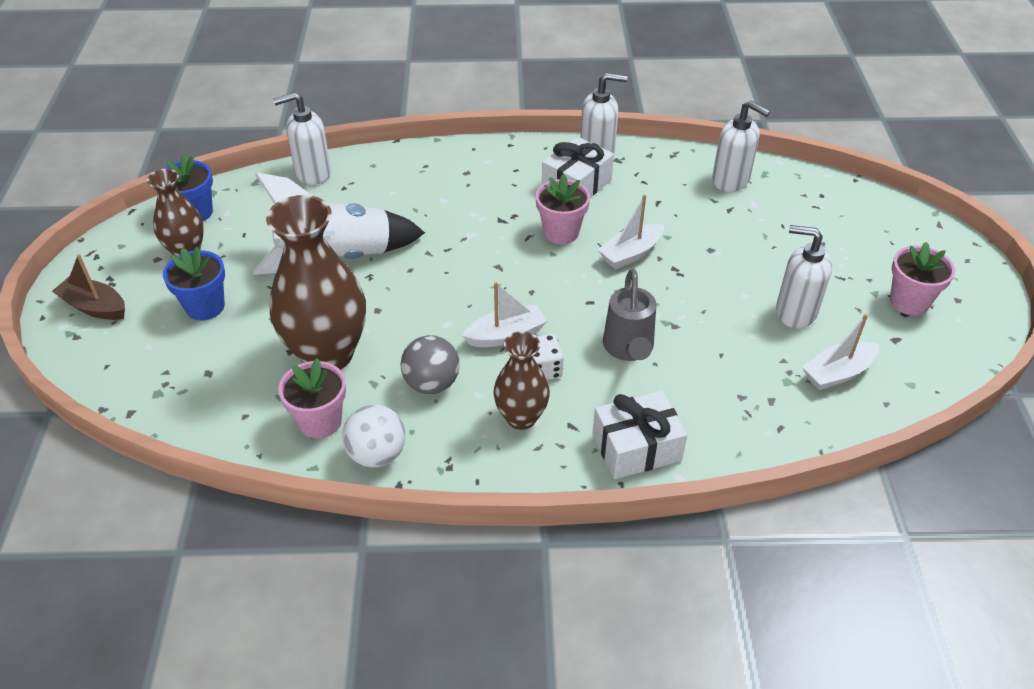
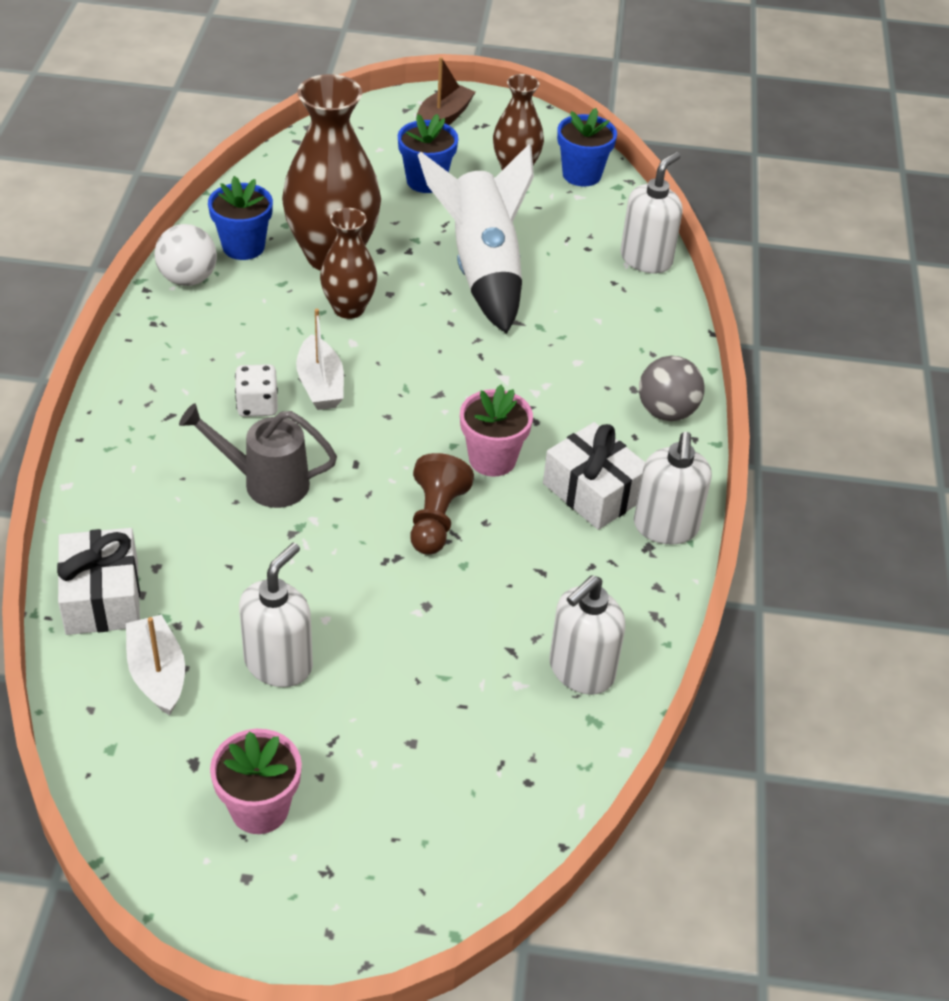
camera: 95 degrees right, 0 degrees up
white soap dispenser [273,92,331,185] -> white soap dispenser turned 45 degrees clockwise [620,152,683,273]
pink flower pot [278,358,346,439] -> blue flower pot [208,176,273,260]
grey ball [401,335,460,394] -> grey ball moved to [639,356,705,421]
brown vase [493,331,550,430] -> brown vase moved to [320,208,377,319]
white gift [593,390,687,479] -> white gift moved to [57,528,140,635]
white boat [598,194,664,269] -> brown pawn [410,453,474,555]

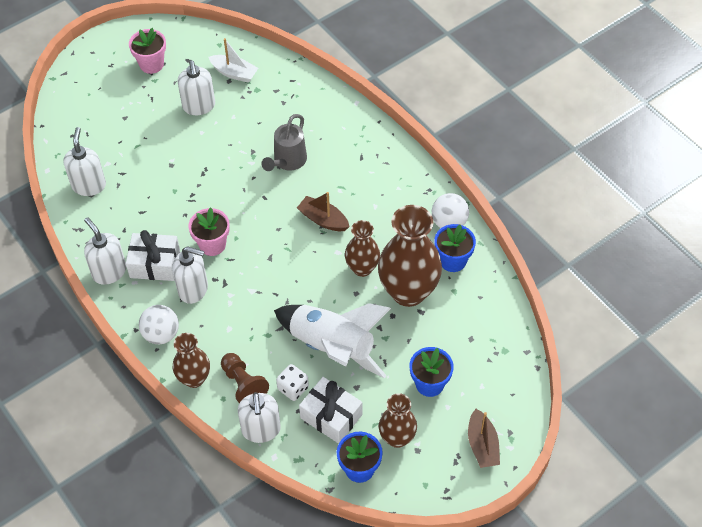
camera: 140 degrees right, 10 degrees up
white gift [57,528,140,635] -> white gift moved to [299,377,362,444]
grey watering can [179,403,337,508] -> grey watering can turned 150 degrees clockwise [261,114,307,171]
white dice [235,364,278,417] -> white dice moved to [276,364,309,401]
white boat [296,309,344,410] -> brown boat [297,192,350,231]
brown pawn [410,453,474,555] -> brown pawn moved to [221,353,269,403]
grey ball [639,356,705,421] -> white ball [139,305,179,344]
none -> white soap dispenser [173,246,208,304]
none -> brown vase [173,333,210,388]

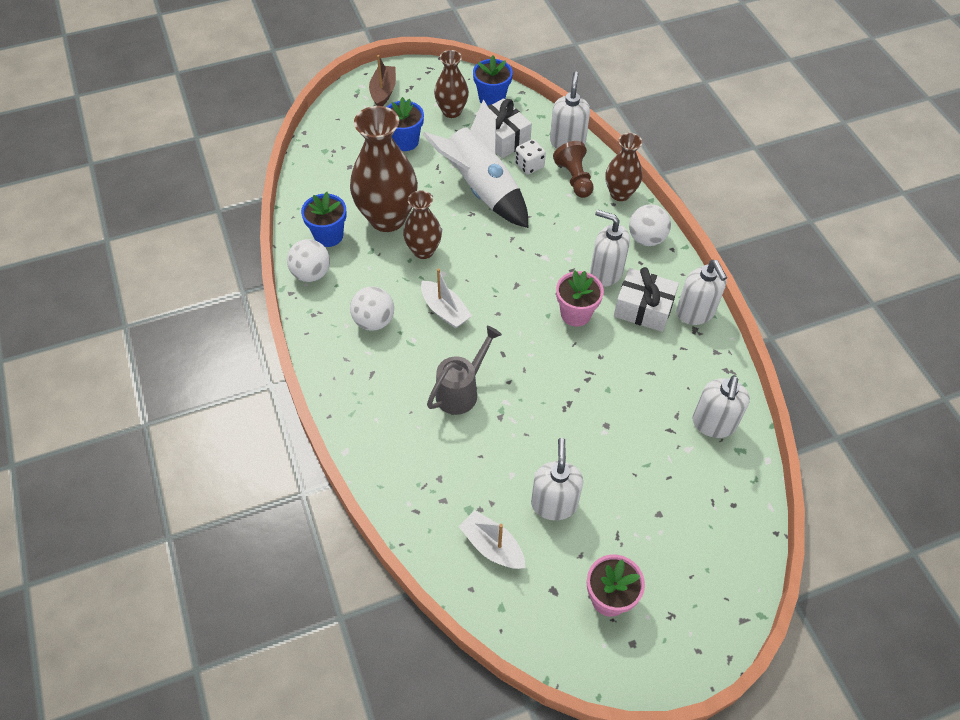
camera: 165 degrees left, 0 degrees up
brown boat [297,192,350,231] -> white boat [421,268,472,329]
none -> white ball [350,287,394,331]

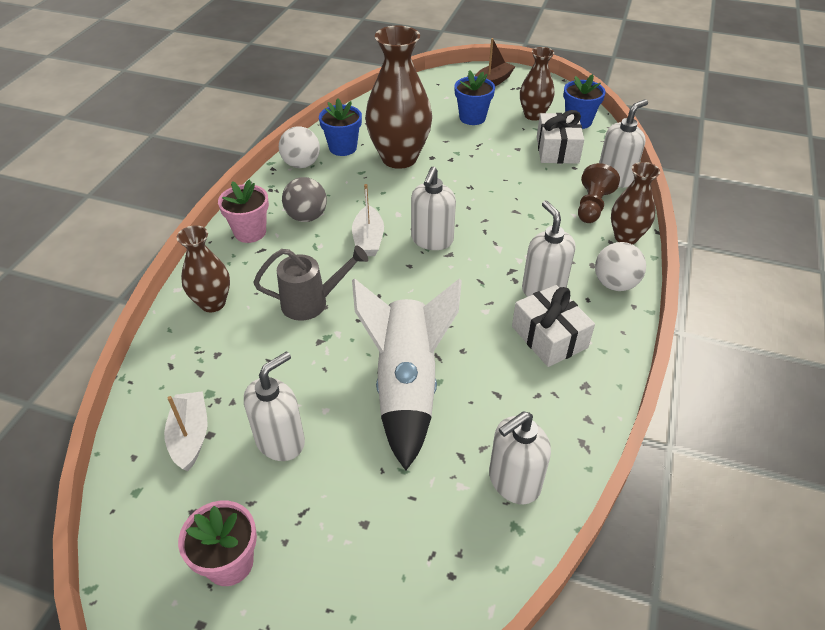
camera: 40 degrees right, 10 degrees down
white ball [350,287,394,331] -> grey ball [282,177,327,222]
brown vase [403,191,442,259] -> brown vase moved to [177,225,230,312]
white rocket [422,99,528,228] -> white rocket moved to [352,278,462,471]
white dice [515,139,546,175] -> none
pink flower pot [556,271,604,327] -> pink flower pot moved to [218,180,269,243]
white soap dispenser [676,260,727,325] -> white soap dispenser moved to [411,167,456,250]

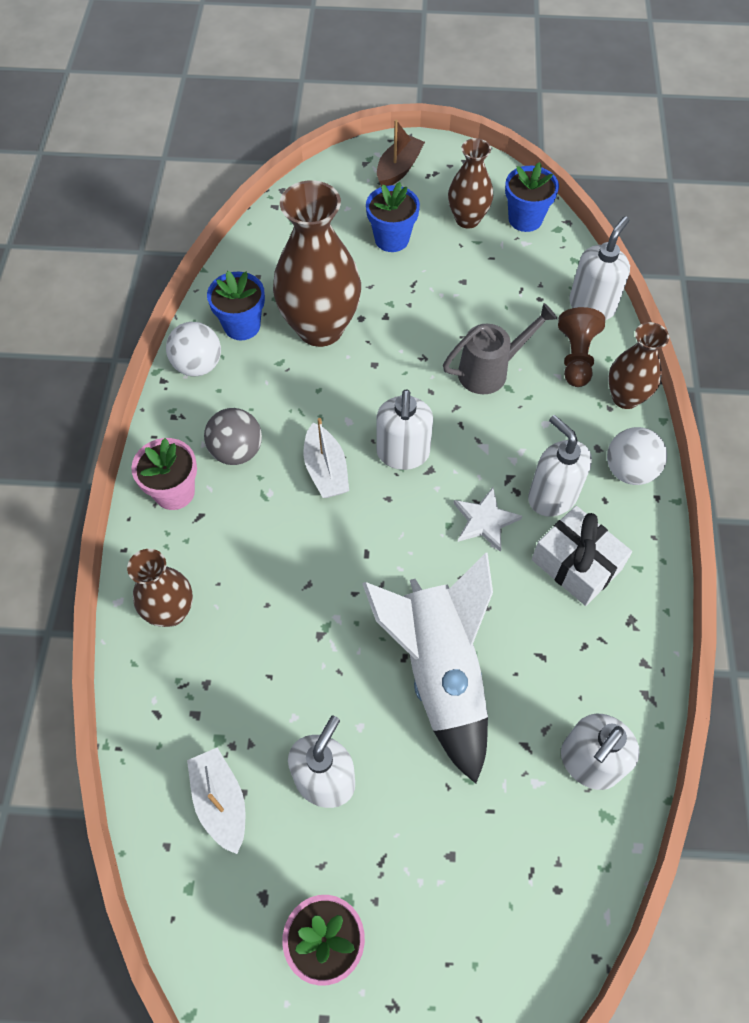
camera: 15 degrees left, 15 degrees up
grey watering can [253,245,368,321] -> grey watering can moved to [443,303,557,394]
white gift [537,110,584,164] -> none
none -> white star [453,487,522,552]

